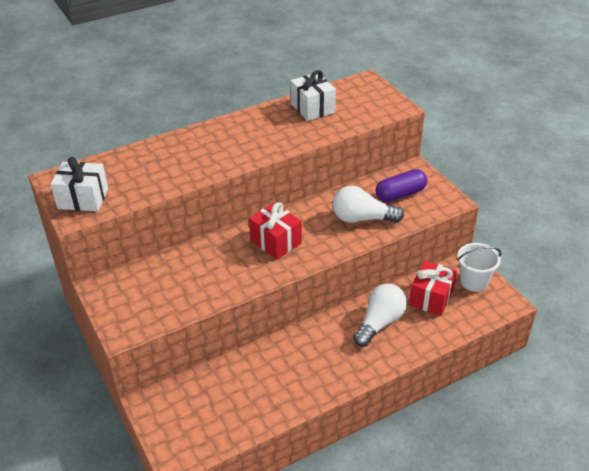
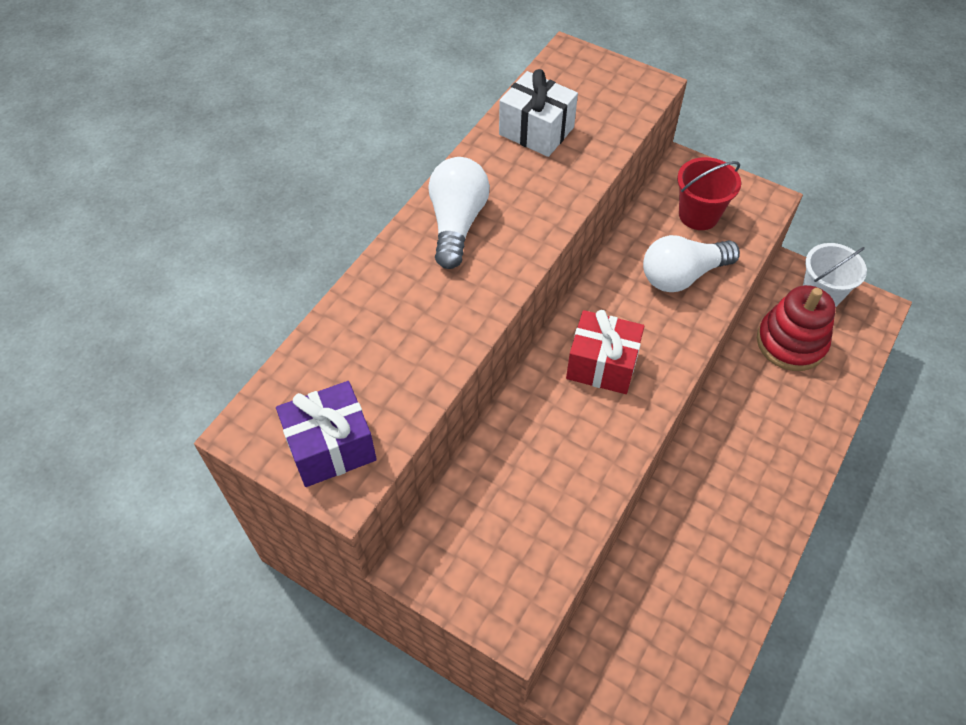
camera: 30 degrees left, 15 degrees up
white gift [50,157,108,211] -> purple gift [276,381,377,487]
white light bulb [353,284,407,347] -> white light bulb moved to [429,157,490,269]
purple capsule [376,169,427,202] -> red bucket [677,157,741,230]
red gift [409,260,457,316] -> red stacking toy [757,285,836,371]

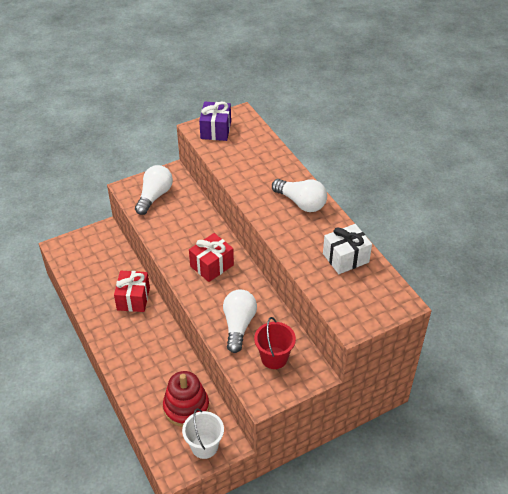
camera: 120 degrees right, 10 degrees down
none -> red gift [114,271,150,312]
none -> white light bulb [135,165,173,215]

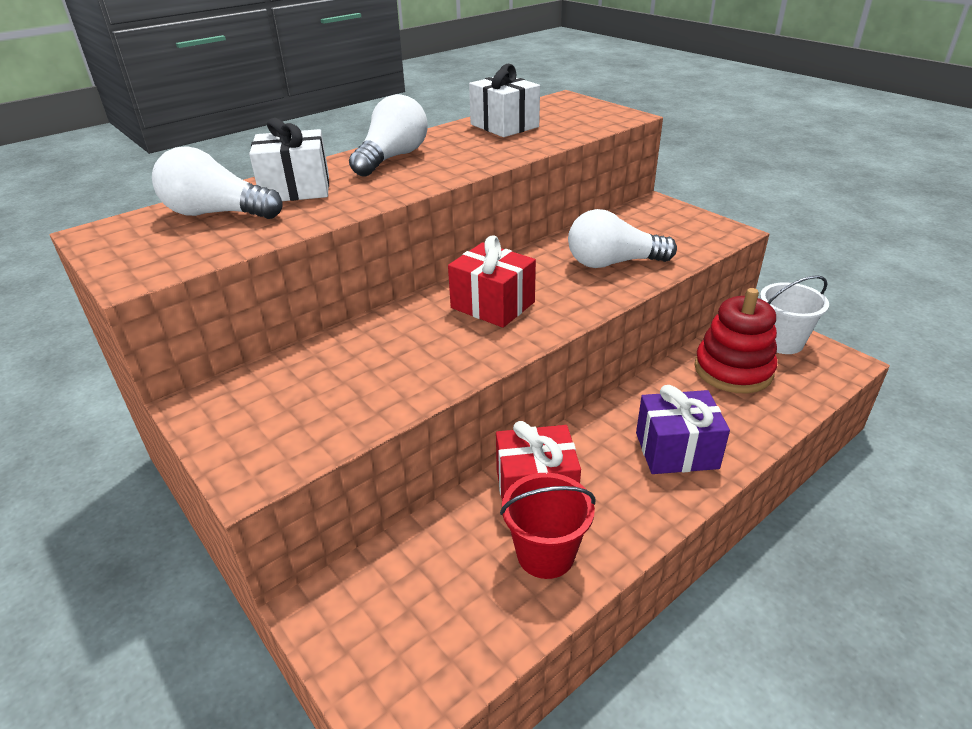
camera: 100 degrees left, 10 degrees down
white light bulb [135,165,173,215] -> white light bulb moved to [152,147,283,219]
purple gift [199,102,231,141] -> purple gift moved to [636,385,730,474]
red bucket [254,317,296,369] -> red bucket moved to [500,473,596,579]
none -> white gift [249,118,329,201]

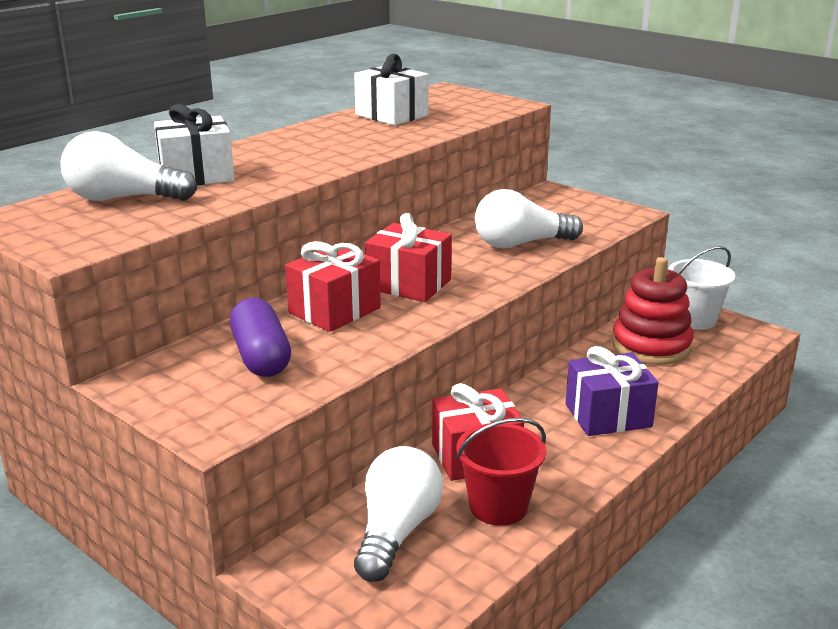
camera: 10 degrees left, 10 degrees down
white light bulb [349,94,428,177] -> white light bulb moved to [354,446,443,582]
none -> purple capsule [230,298,291,377]
none -> red gift [285,241,381,332]

